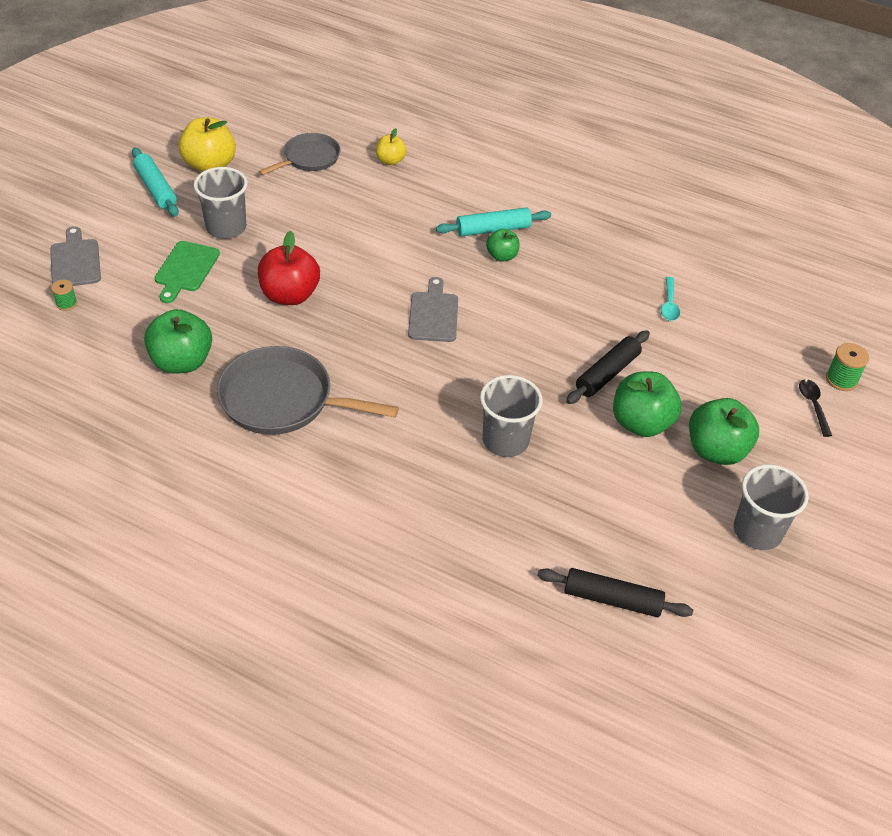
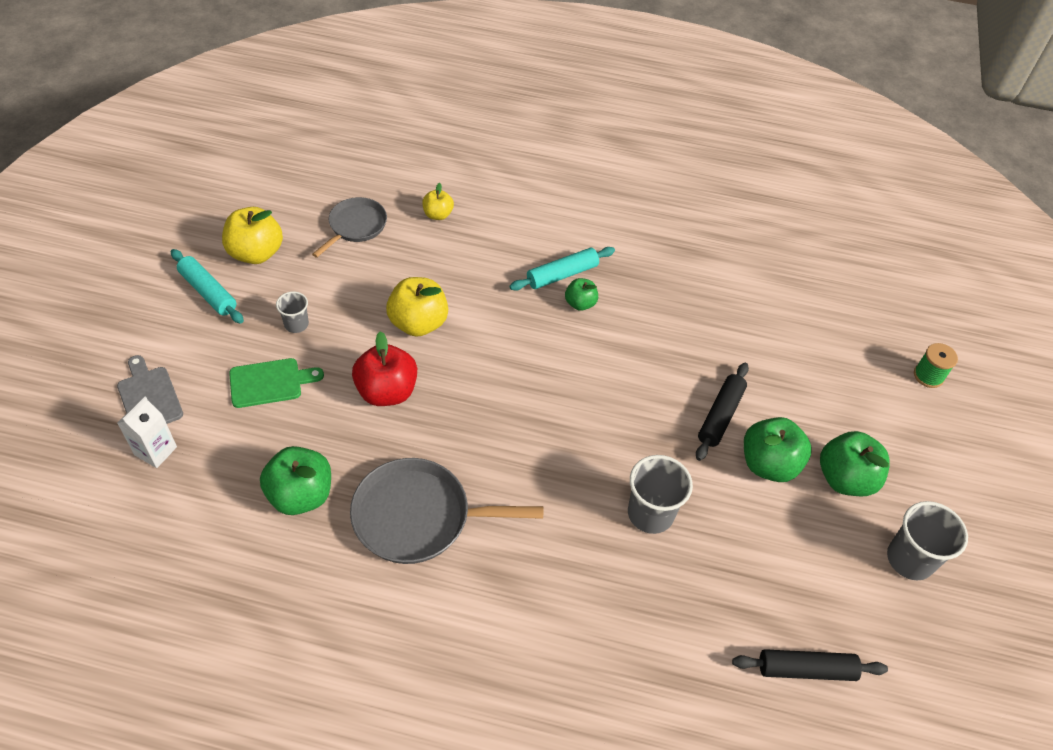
camera: 15 degrees left, 5 degrees up
green spool [51,279,77,311] -> white carton [117,397,177,468]
green cutting board [154,241,220,303] -> green cutting board turned 105 degrees counterclockwise [229,358,324,408]
grey cup [194,167,248,239] -> grey cup [276,291,309,333], size x0.57
grey cutting board [408,277,458,342] -> none
turquoise spoon [661,277,680,321] -> none
black spoon [799,379,832,437] -> none
none -> yellow apple [386,277,448,337]

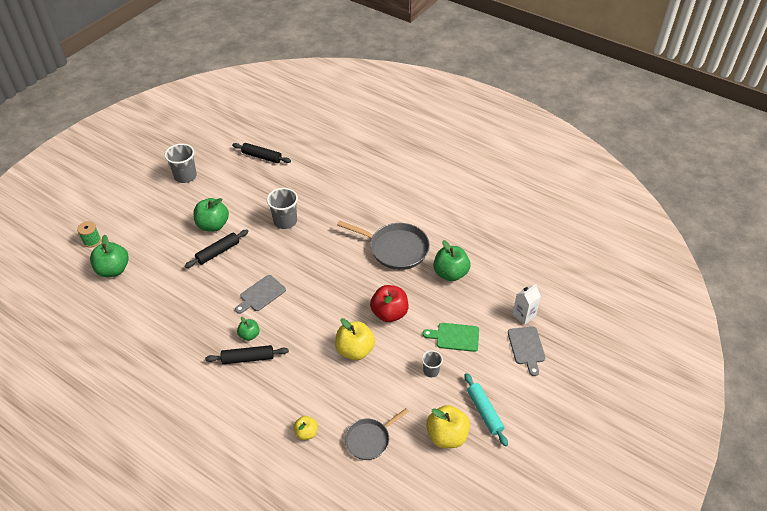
camera: 155 degrees left, 5 degrees down
turquoise rolling pin [510,247,615,291] -> black rolling pin [205,345,289,364]
green apple [820,431,890,496] -> green apple moved to [90,234,129,277]
none -> grey cutting board [235,275,286,314]

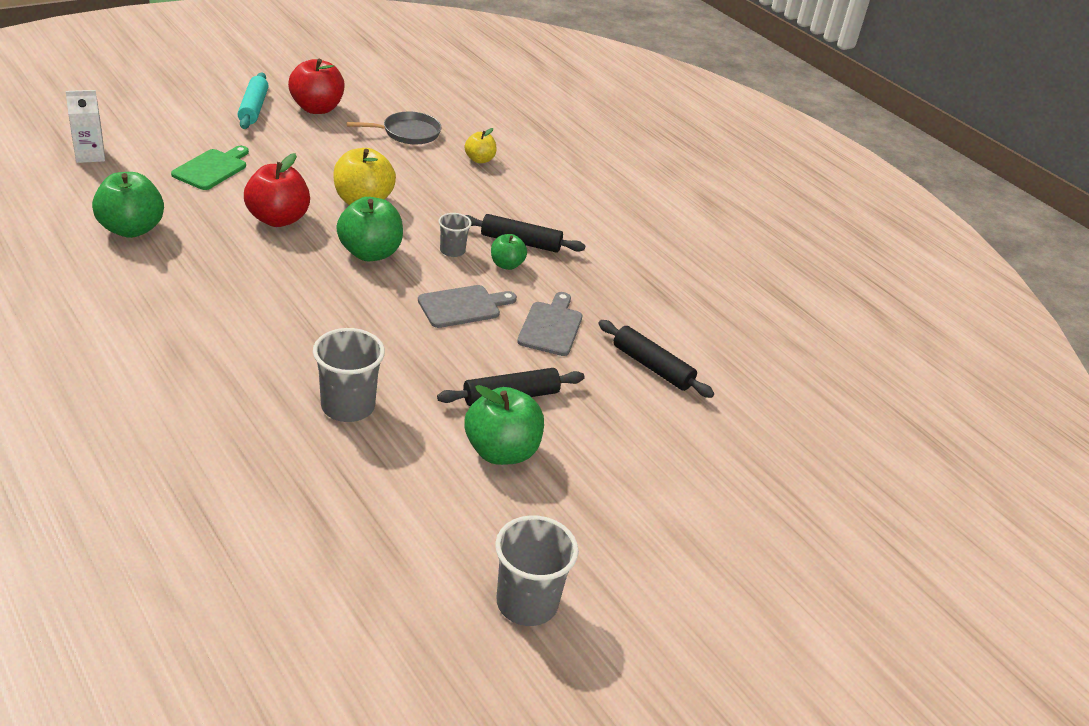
camera: 165 degrees left, 10 degrees down
green spool [77,221,101,248] -> none
green apple [90,234,129,277] -> green apple moved to [336,197,403,262]
black rolling pin [232,143,291,163] -> black rolling pin moved to [598,320,714,398]
grey pan [337,220,430,270] -> none
grey cup [422,350,443,377] -> grey cup moved to [439,213,472,257]
green cutting board [423,323,479,352] -> green cutting board turned 90 degrees counterclockwise [171,146,249,190]
yellow apple [426,405,470,448] -> red apple [288,59,345,114]
grey cutting board [508,327,546,376] -> grey cutting board moved to [517,292,582,356]

